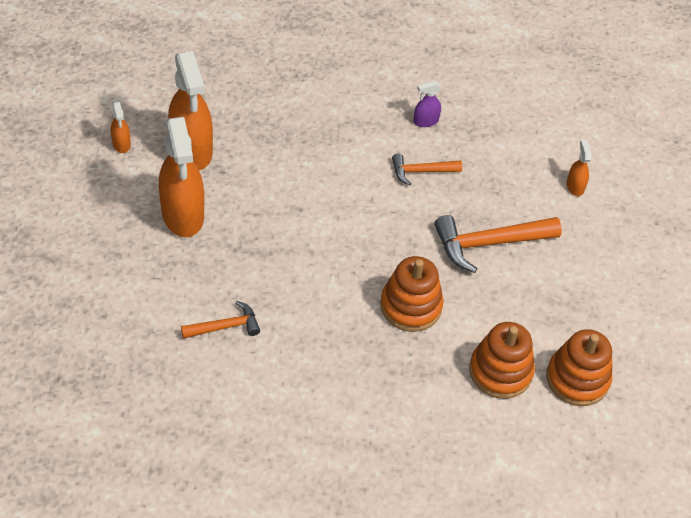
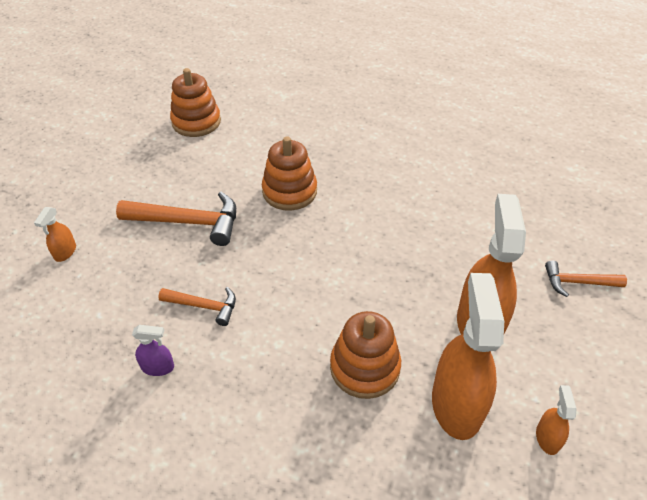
camera: 155 degrees left, 5 degrees down
orange hammer [181,301,260,339] -> orange hammer moved to [545,261,627,297]
orange stacking toy [469,322,535,399] -> orange stacking toy moved to [330,311,401,399]

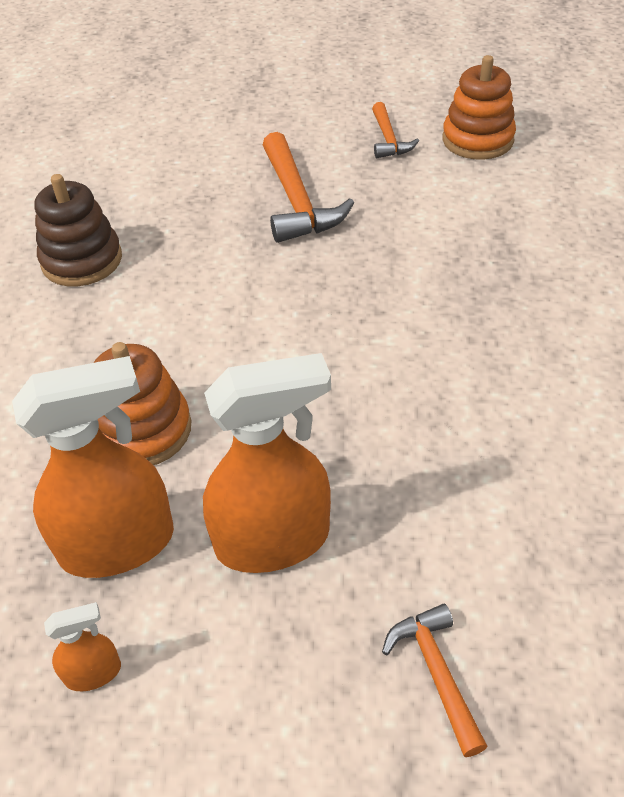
camera: 70 degrees right, 0 degrees up
orange spray bottle [34,207,76,262] -> none
purple spray bottle [132,325,174,376] -> brown stacking toy [34,174,122,286]
orange hammer [158,287,236,326] -> orange hammer moved to [372,102,419,158]
orange stacking toy [262,136,317,211] -> none

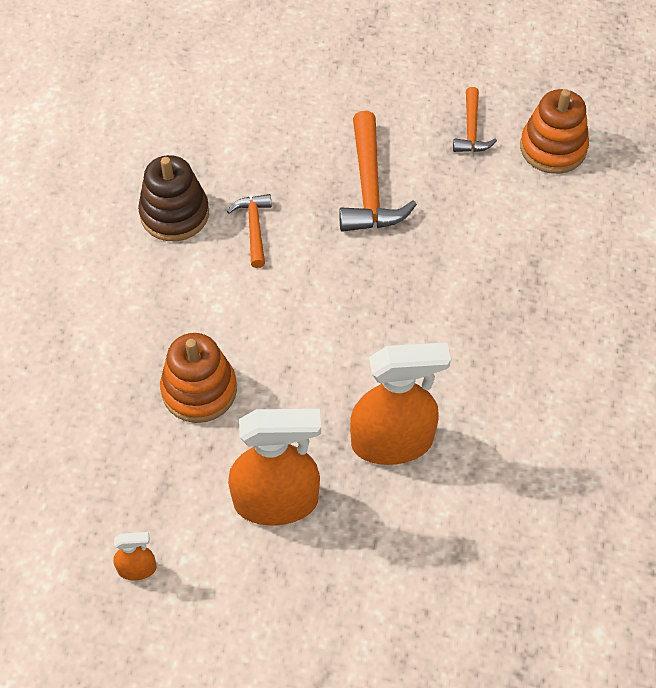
camera: 10 degrees right, 10 degrees up
orange spray bottle [12,356,174,578] -> orange spray bottle moved to [350,342,451,465]
orange hammer [382,604,488,757] -> orange hammer moved to [227,194,272,268]

